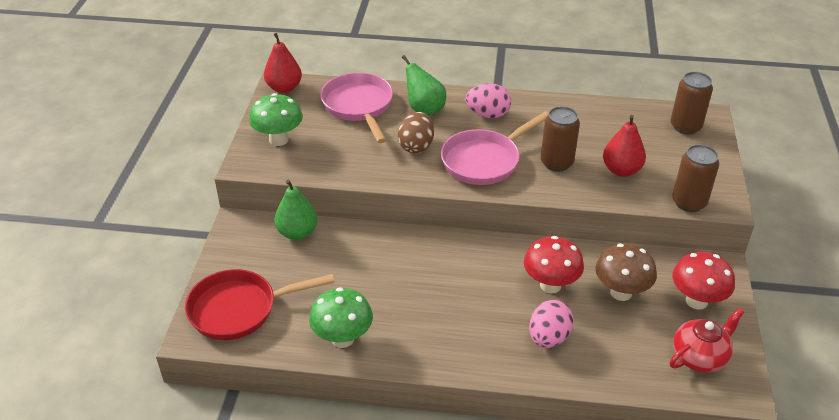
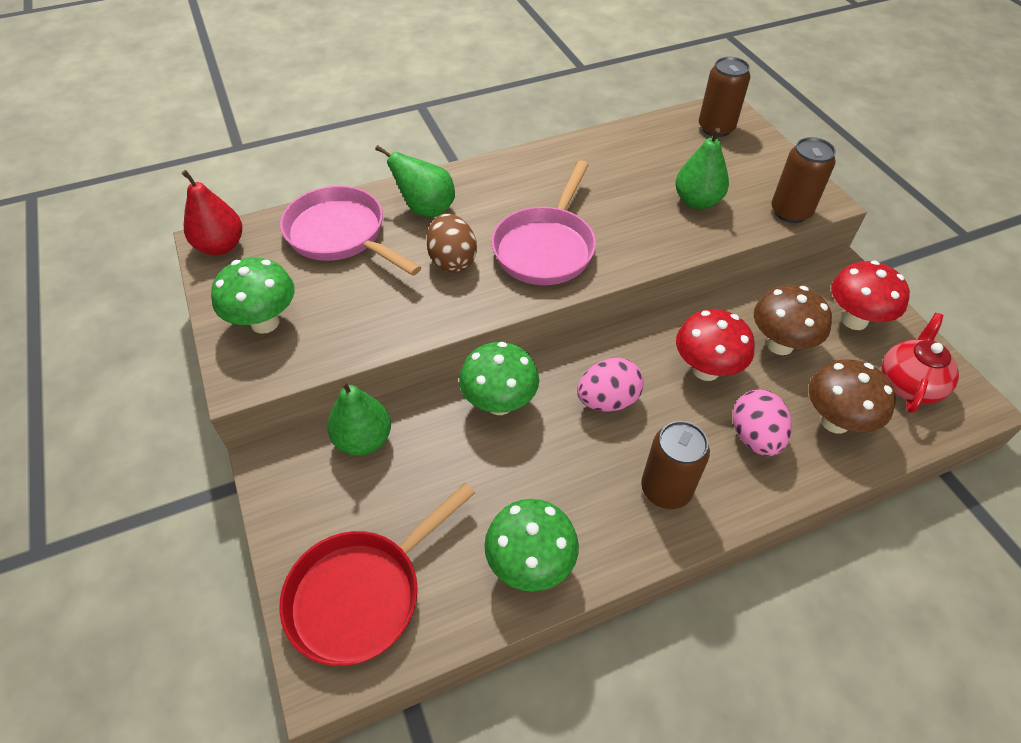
camera: 30 degrees left, 10 degrees up
pink egg [465,83,511,118] -> pink egg moved to [577,358,644,412]
brown can [541,106,580,172] -> brown can moved to [641,421,710,509]
red pear [603,115,646,177] -> green pear [675,128,729,209]
none -> green mushroom [459,342,539,415]
none -> brown mushroom [809,359,896,434]

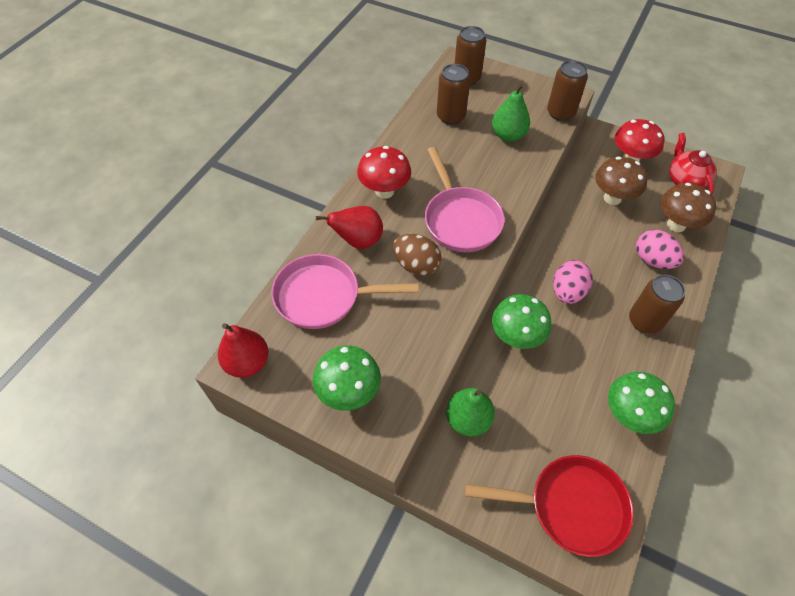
camera: 40 degrees left, 5 degrees up
red pan [279,483,475,666] -> red pan turned 90 degrees counterclockwise [465,455,634,557]
green pear [375,145,455,217] -> red pear [316,206,383,249]
red mushroom [676,309,755,381] -> red mushroom moved to [357,146,411,199]
none -> brown can [437,64,470,125]

